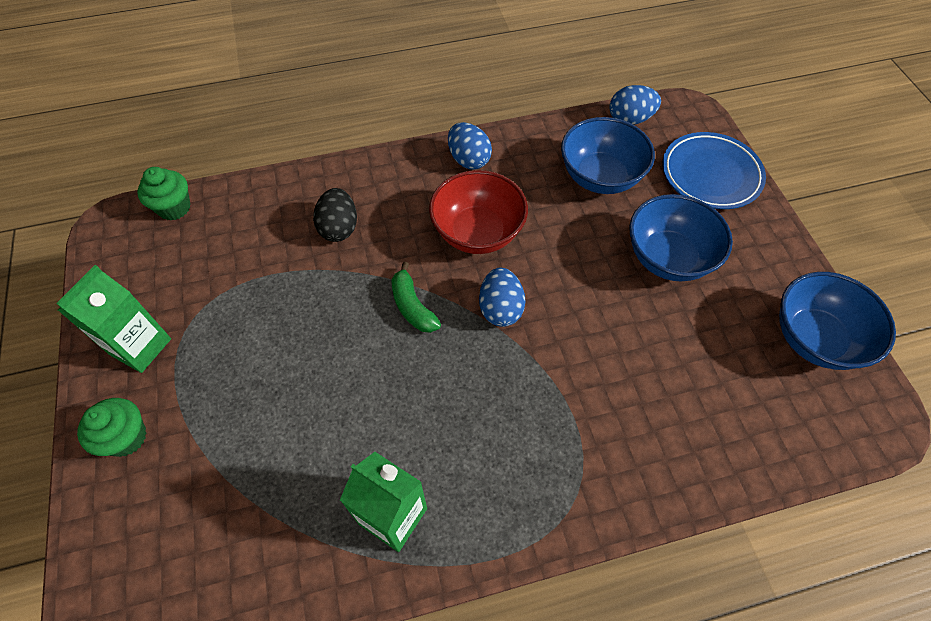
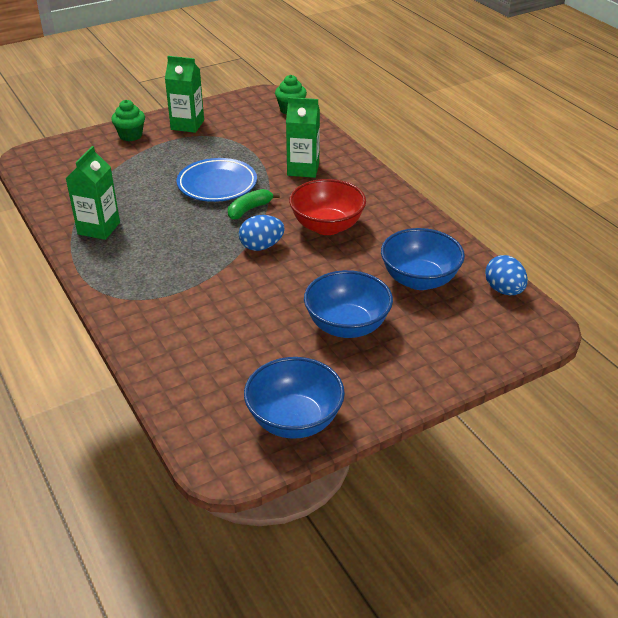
camera: 75 degrees right, 20 degrees down
black egg [313,188,357,242] -> green carton [286,97,320,178]
blue egg [448,122,492,170] -> none
blue plate [662,132,766,209] -> blue plate moved to [177,158,257,202]

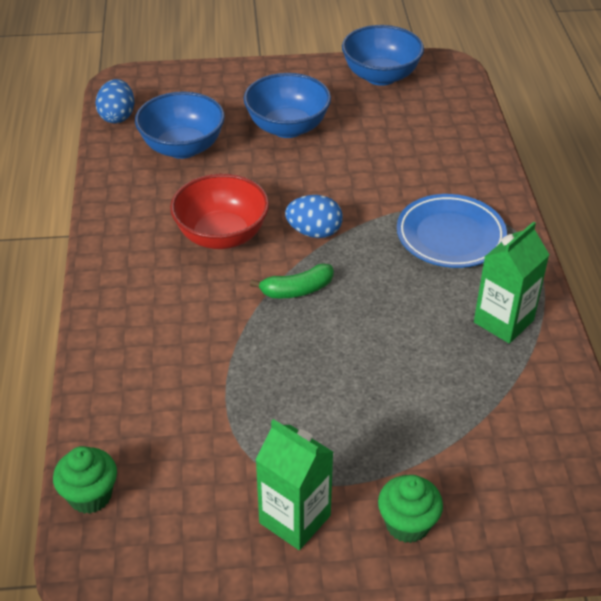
camera: 155 degrees left, 5 degrees up
blue plate [177,158,257,202] -> blue plate moved to [397,194,507,268]
green carton [286,97,320,178] -> none

